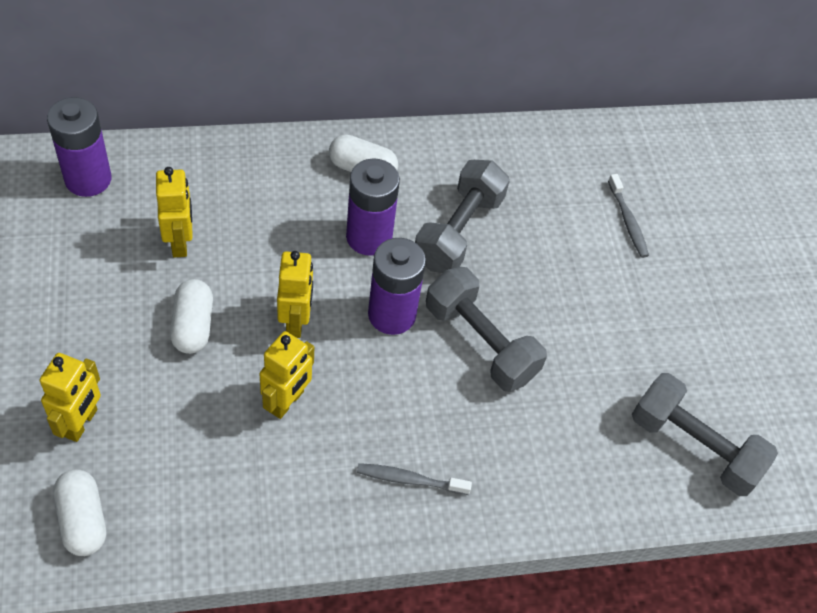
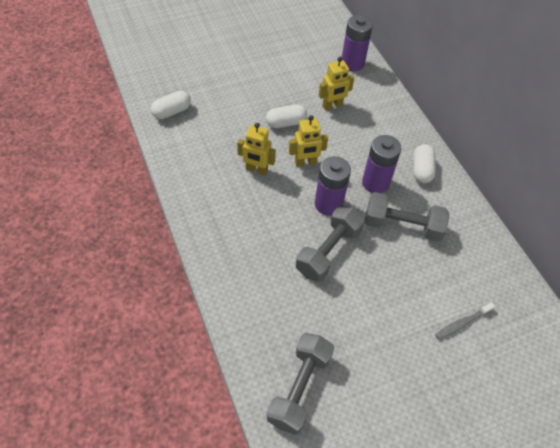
camera: 80 degrees right, 0 degrees up
yellow robot [40,353,101,442] -> none
grey toothbrush [357,463,472,495] -> none

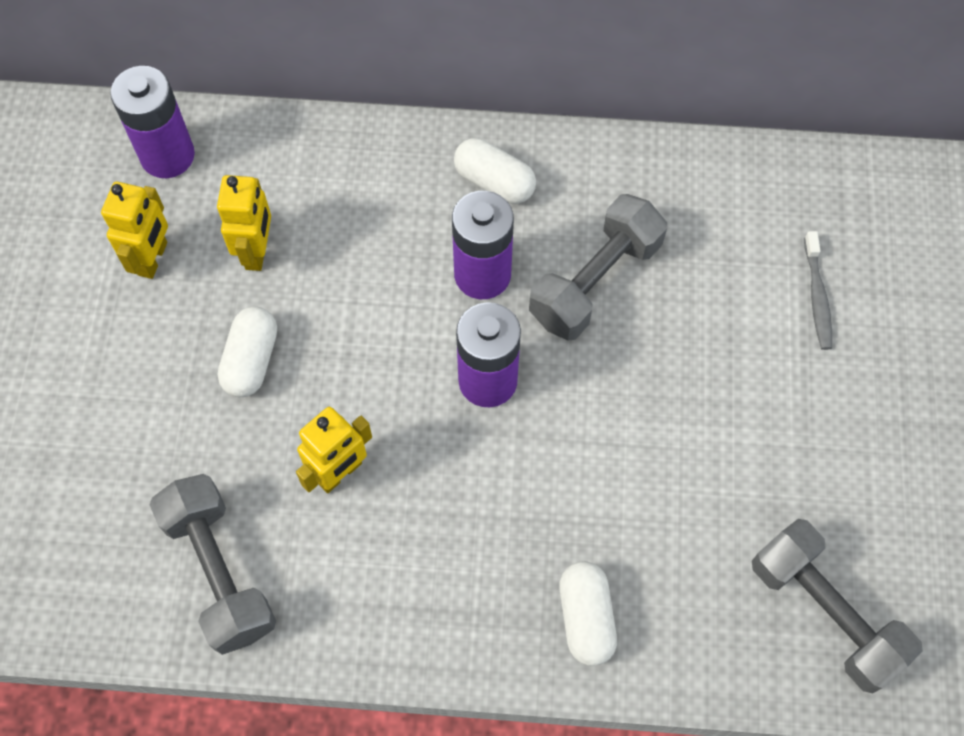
camera: 60 degrees left, 10 degrees up
white capsule [151,91,191,119] -> white capsule moved to [559,561,617,666]
yellow robot [289,115,328,167] -> yellow robot moved to [101,182,168,279]
grey dumbbell [296,205,365,282] -> grey dumbbell moved to [150,474,276,655]

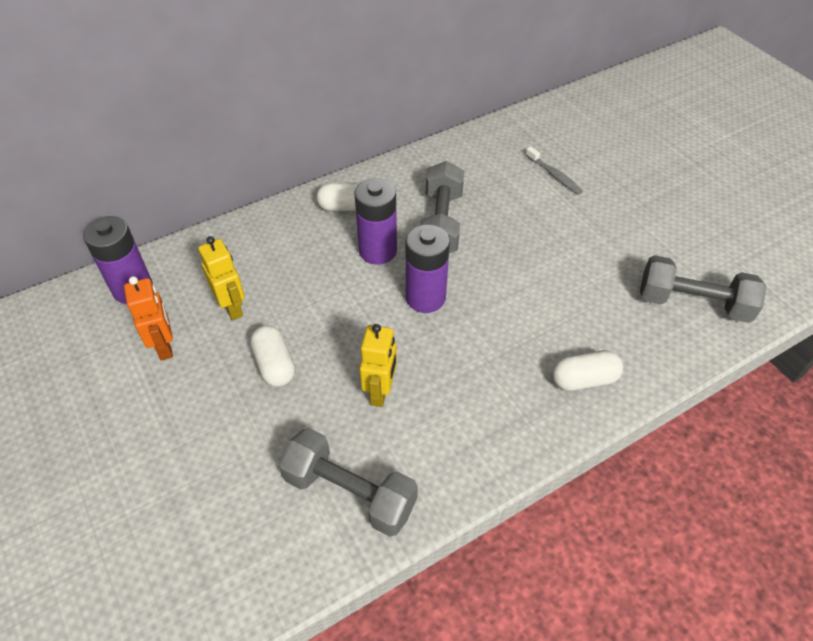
camera: 35 degrees left, 15 degrees down
yellow robot [101,182,168,279] -> orange robot [124,276,173,360]
white capsule [559,561,617,666] -> white capsule turned 60 degrees counterclockwise [552,350,623,391]

